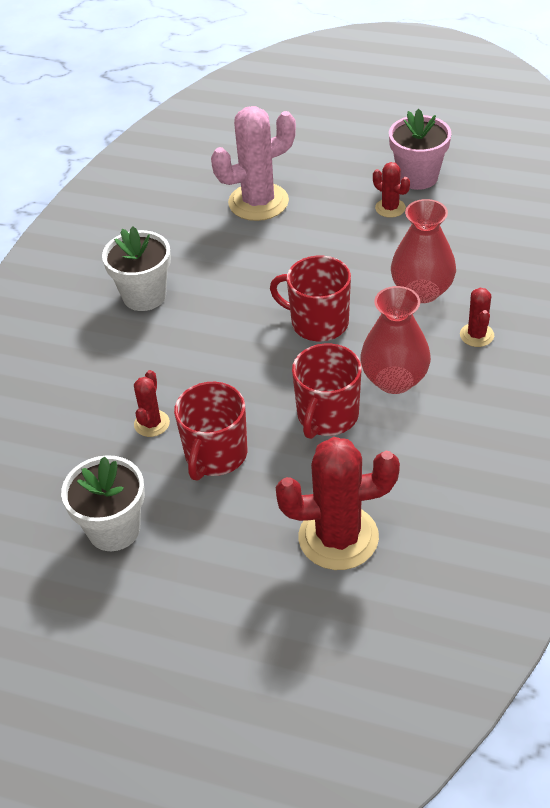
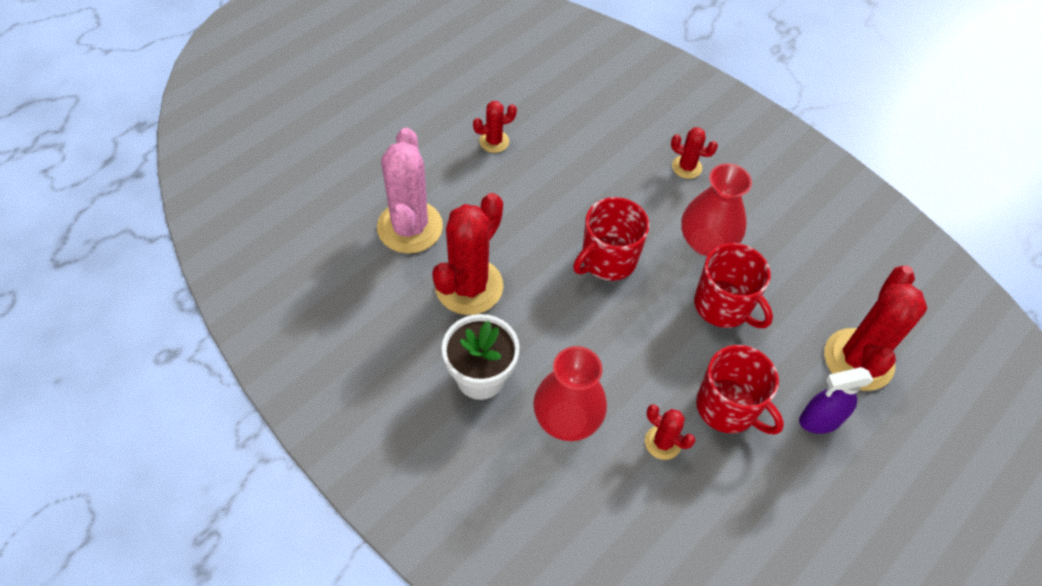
camera: 70 degrees left, 10 degrees up
white flower pot [61,455,145,551] -> none
pink flower pot [389,109,451,190] -> none
red vase [391,199,456,303] -> red vase moved to [533,346,607,441]
none -> red cactus [432,193,503,315]
none -> purple spray bottle [799,367,874,434]

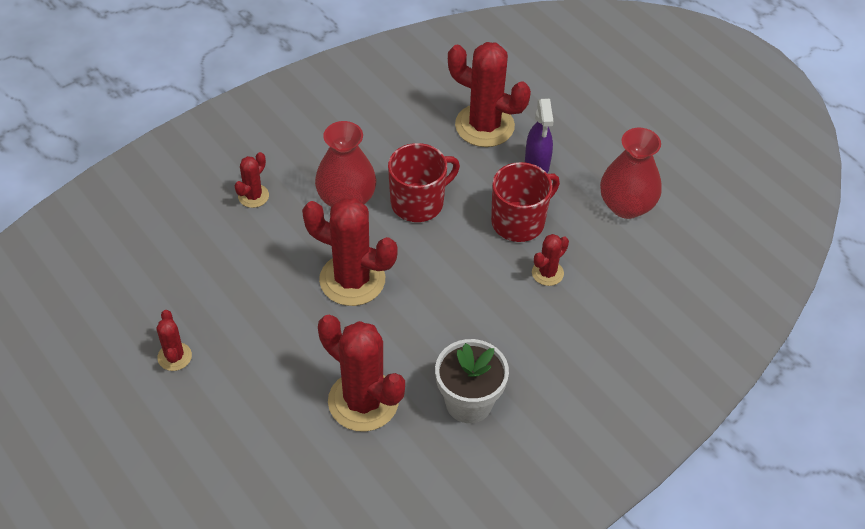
camera: 80 degrees left, 5 degrees down
pink cactus [377,128,443,253] -> none
red vase [533,346,607,441] -> red vase moved to [600,128,662,219]
red mug [573,197,649,281] -> red cactus [302,198,398,306]

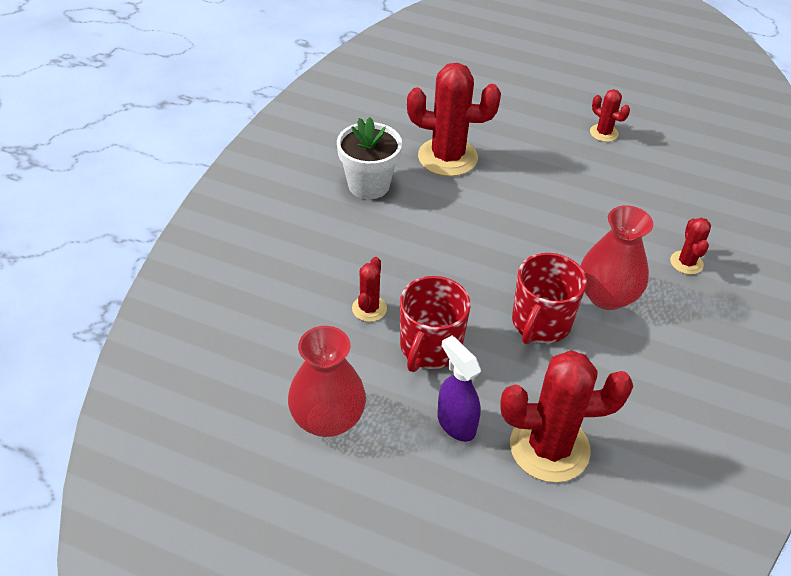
camera: 150 degrees right, 5 degrees down
red cactus [302,198,398,306] -> none

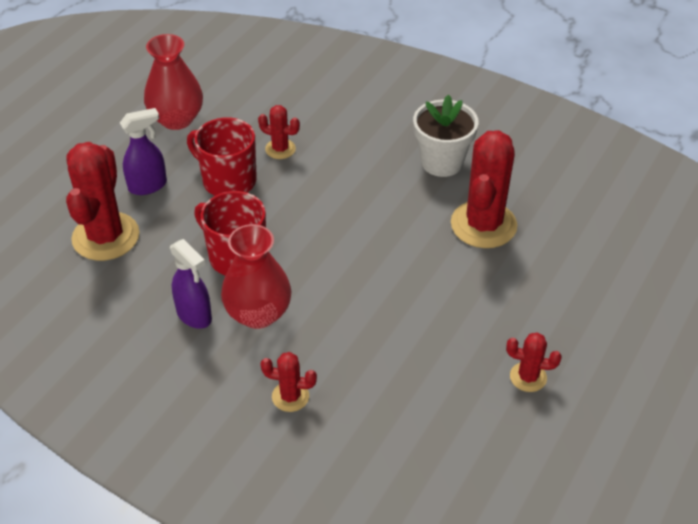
camera: 100 degrees right, 0 degrees up
red cactus [590,89,630,142] -> red cactus turned 45 degrees clockwise [506,332,562,392]
none -> purple spray bottle [170,239,212,329]

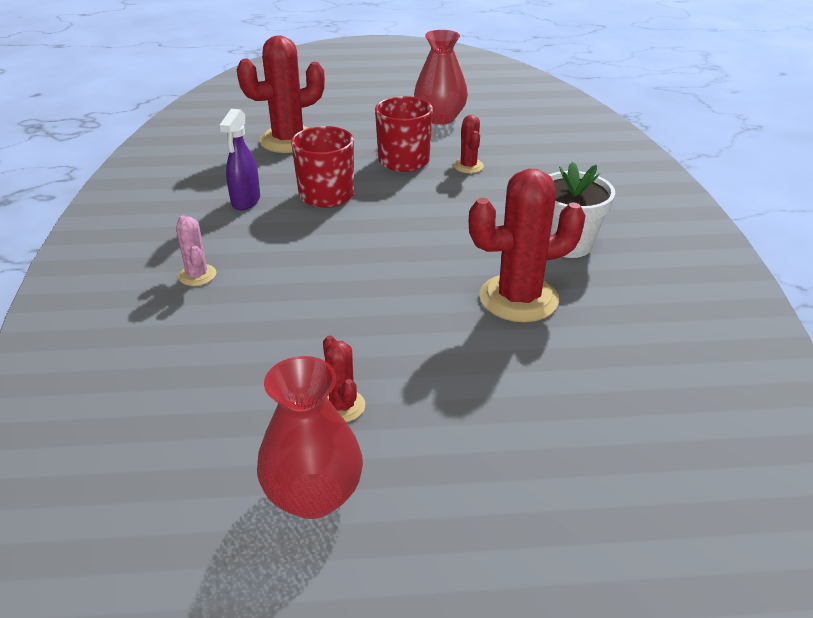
camera: 55 degrees right, 10 degrees down
purple spray bottle [120,108,167,195] -> none
red vase [221,224,291,329] -> red vase moved to [257,356,363,519]
red cactus [261,352,317,412] -> pink cactus [176,215,216,286]

